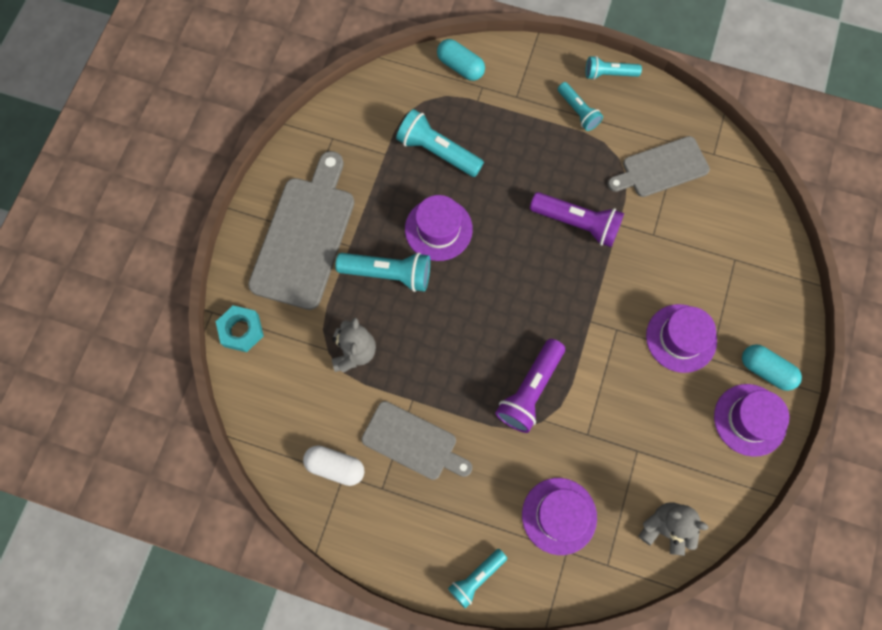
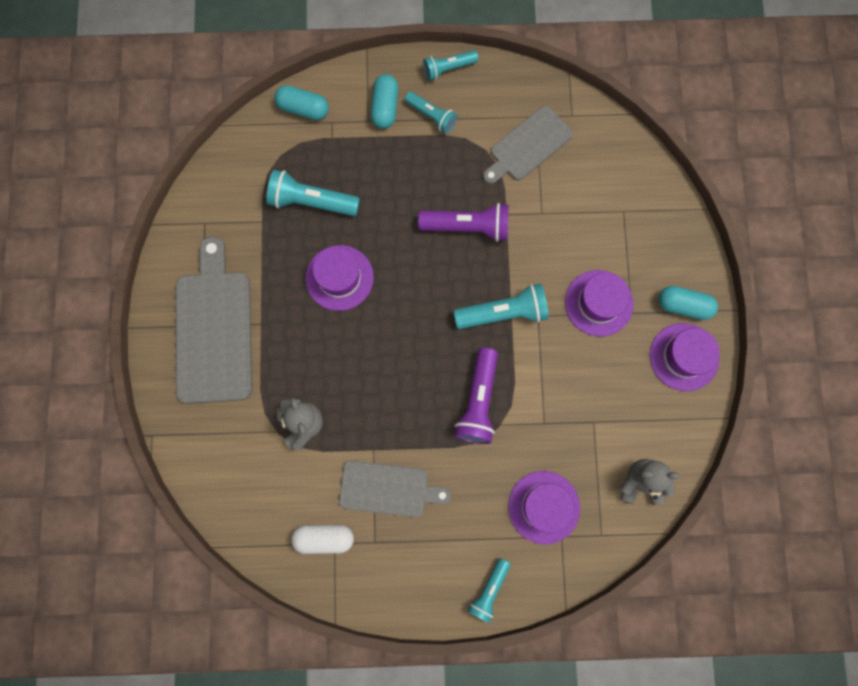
camera: 20 degrees left, 5 degrees up
turquoise nut [216,306,264,352] -> none
turquoise flashlight [335,252,430,292] -> turquoise flashlight moved to [454,284,549,329]
none -> turquoise capsule [371,74,398,129]

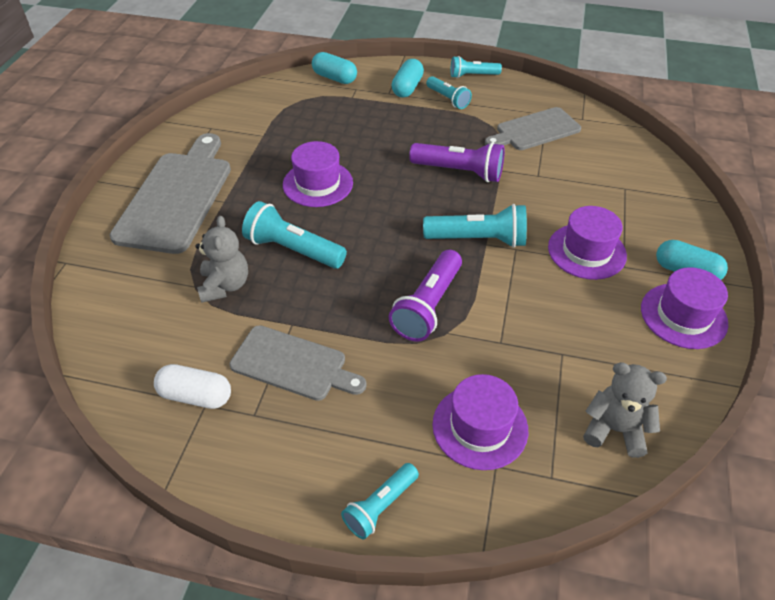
camera: 15 degrees right, 30 degrees down
turquoise flashlight [266,170,360,216] -> turquoise flashlight moved to [242,201,347,269]

